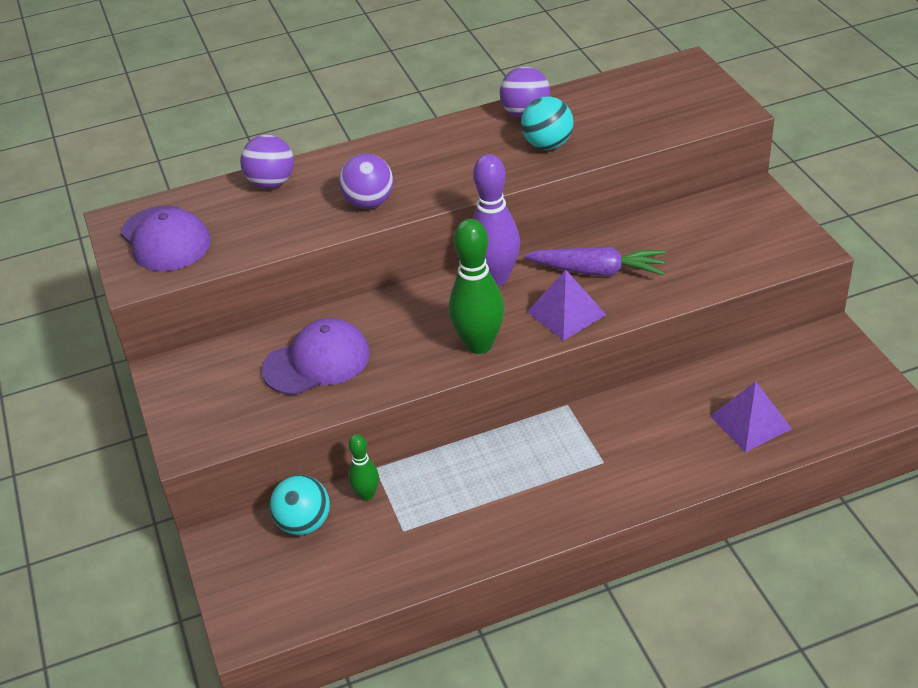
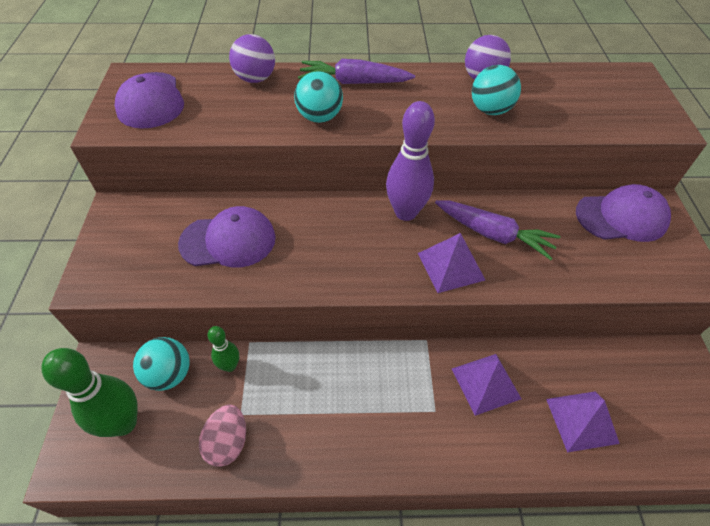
camera: 15 degrees right, 10 degrees up
purple ball [339,154,393,209] -> turquoise ball [294,71,343,123]
green bowling pin [449,219,505,354] -> green bowling pin moved to [41,348,138,437]
none -> pink egg [199,405,246,467]
none -> purple carrot [298,59,415,84]
none -> purple pyramid [452,354,521,416]
none -> purple cap [576,184,671,242]

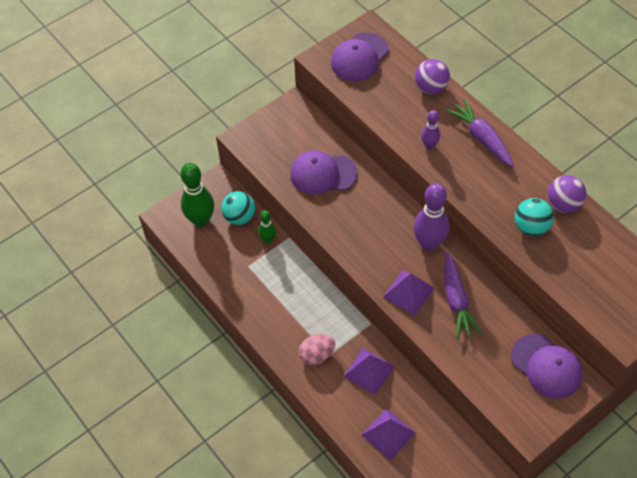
camera: 55 degrees right, 5 degrees up
purple cap [178,206,276,267] -> purple cap turned 135 degrees clockwise [290,150,358,195]
pink egg [199,405,246,467] -> pink egg moved to [299,334,335,365]
turquoise ball [294,71,343,123] -> purple bowling pin [421,110,440,149]

